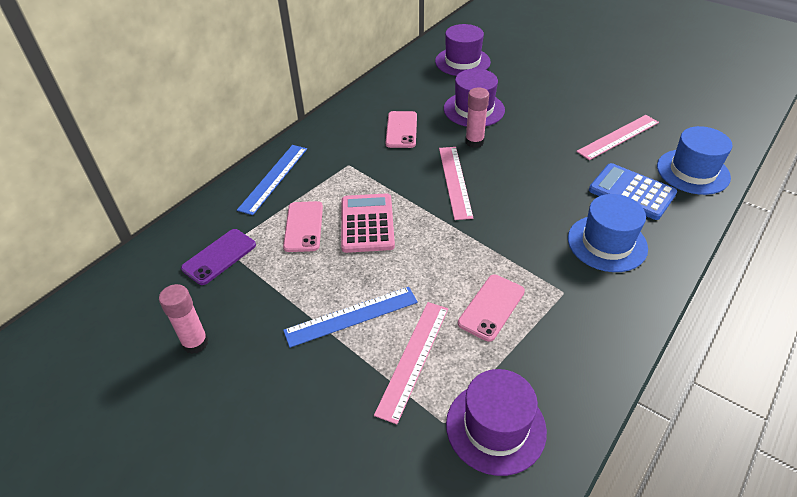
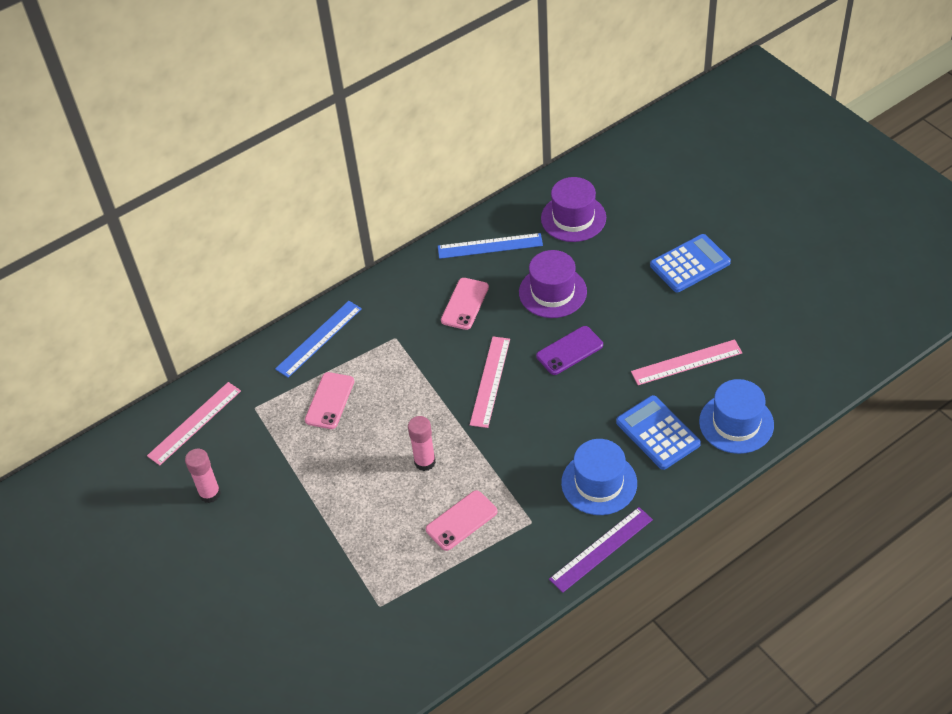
camera: 20 degrees right, 5 degrees up
purple phone [181,229,256,285] -> purple phone moved to [536,326,603,375]
blue ruler [283,287,418,348] -> blue ruler moved to [438,233,543,259]
pink calculator [341,193,395,253] -> none
pink ruler [374,302,448,424] -> pink ruler moved to [147,382,241,465]
purple hat [446,369,547,476] -> none
pink glue stick [465,87,489,148] -> pink glue stick moved to [408,416,436,471]
none -> purple ruler [549,507,653,593]
none -> blue calculator [650,234,731,293]

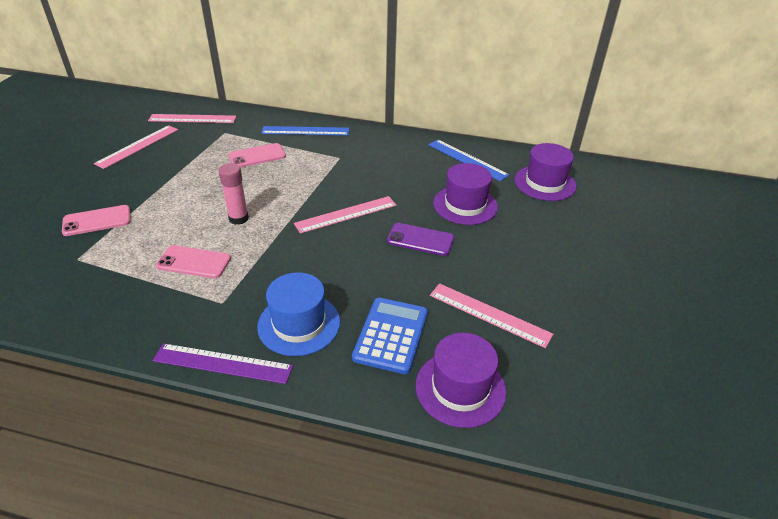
camera: 45 degrees right, 10 degrees down
pink glue stick [185,449,221,503] -> pink ruler [94,125,178,169]
pink phone [441,278,489,330] -> pink phone moved to [62,205,131,236]
blue calculator [650,234,731,293] -> none
blue hat [699,379,774,454] -> purple hat [416,333,507,428]

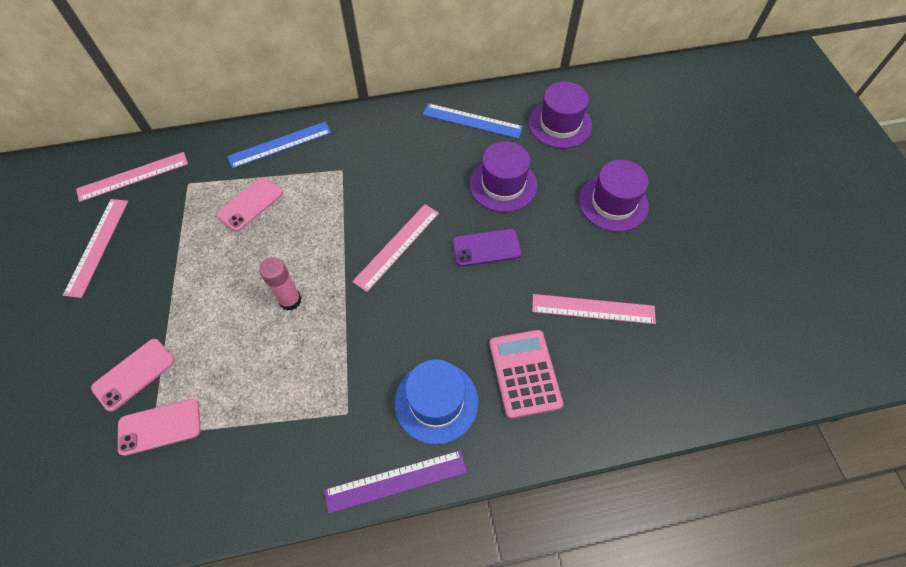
camera: 25 degrees left, 20 degrees up
pink phone [156,245,231,278] -> pink phone moved to [118,399,201,456]
blue calculator [352,298,428,374] -> pink calculator [489,330,563,419]
purple hat [416,333,507,428] -> purple hat moved to [579,160,649,232]

